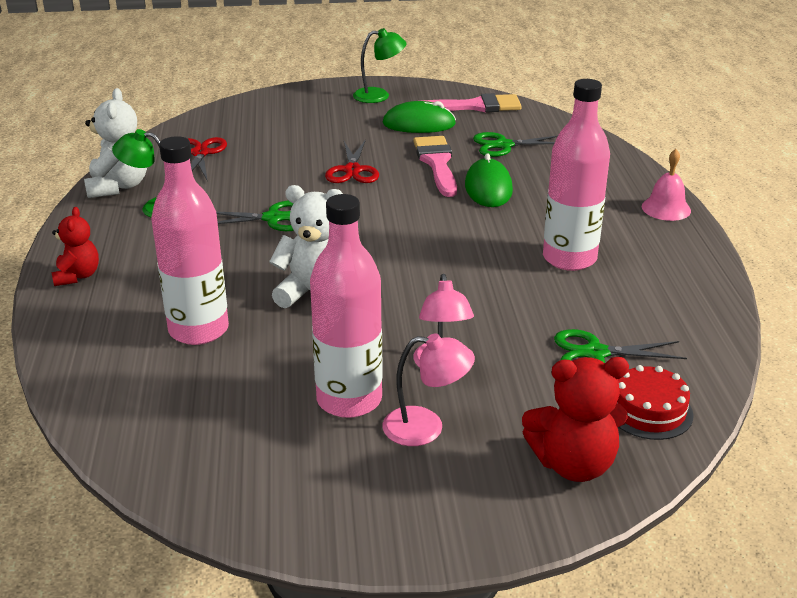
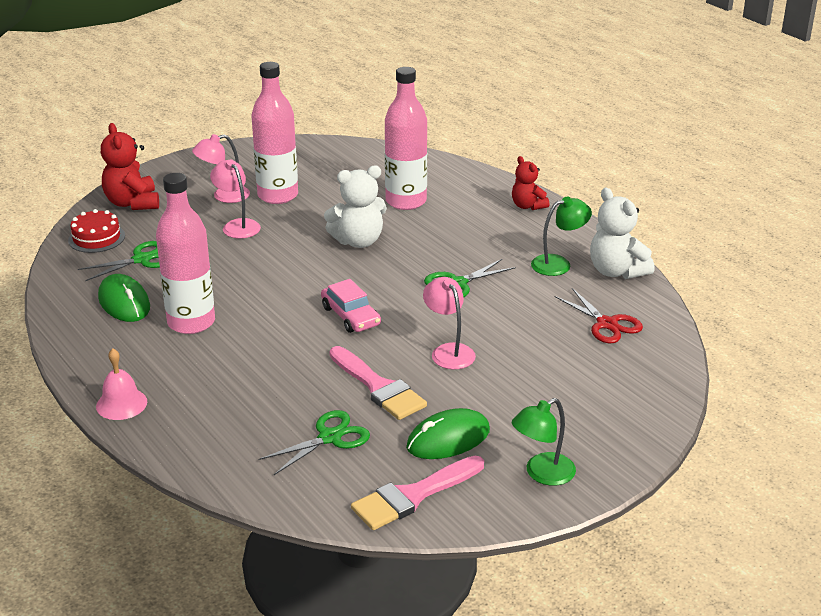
camera: 150 degrees right, 0 degrees up
red scissors [325,139,379,183] -> pink lamp [423,277,476,369]
green mouse [465,153,513,207] -> green mouse moved to [98,274,150,322]
red teddy bear [522,357,629,482] -> red teddy bear turned 75 degrees counterclockwise [101,123,159,210]
none -> pink car [321,279,381,333]

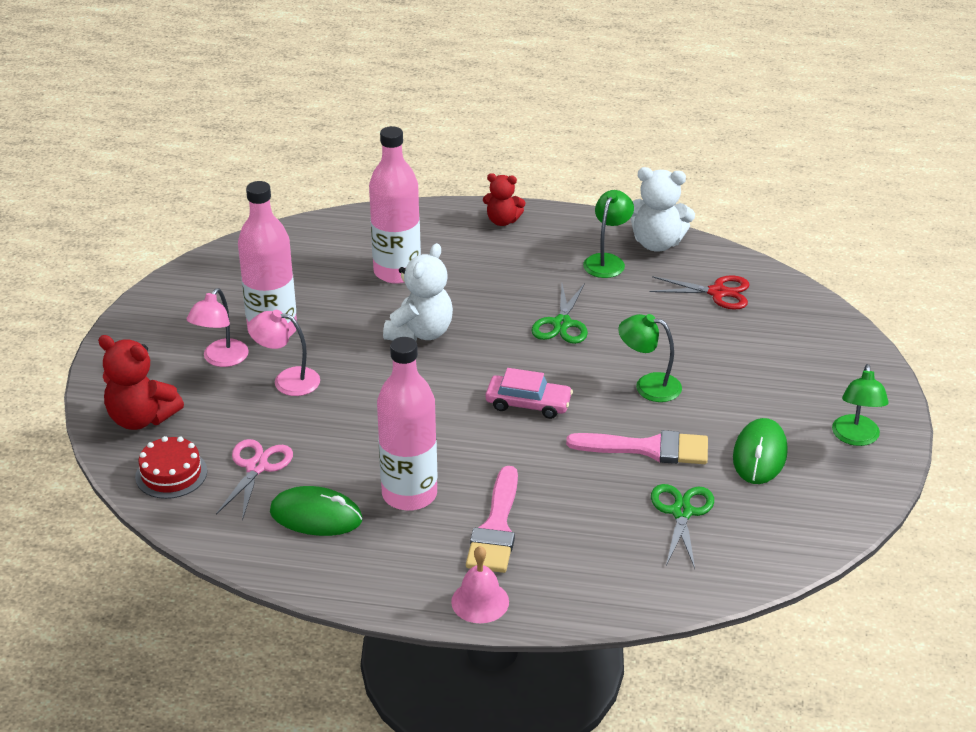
camera: 45 degrees left, 5 degrees up
green scissors [78,241,160,281] -> pink scissors [216,439,293,521]
pink brush [351,456,484,530] -> pink brush moved to [466,466,518,573]
pink lamp [423,277,476,369] -> green lamp [618,314,682,402]

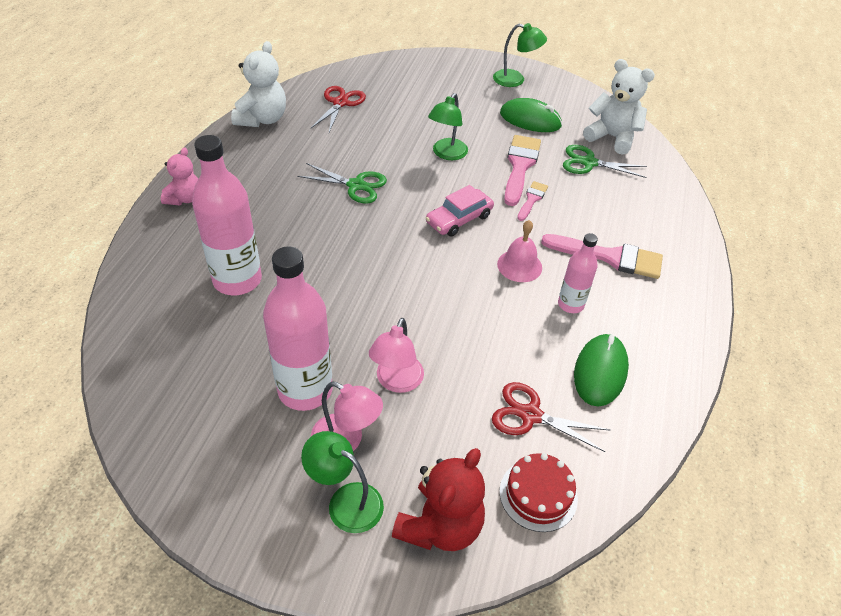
camera: 85 degrees left, 10 degrees up
pink scissors [216,439,293,521] -> red scissors [492,382,611,452]
pink bottle [377,337,437,511] -> pink bottle [558,233,598,313], size x0.55
white teddy bear [383,243,453,341] -> white teddy bear moved to [583,59,655,155]
pink bell [451,546,509,623] -> pink bell moved to [497,220,542,282]
red teddy bear [483,173,526,226] -> pink teddy bear [161,147,198,205]
pink car [486,368,573,419] -> pink car turned 150 degrees counterclockwise [426,185,494,237]
green lamp [583,190,634,278] -> green lamp moved to [301,431,384,533]
none -> pink brush [517,181,548,221]

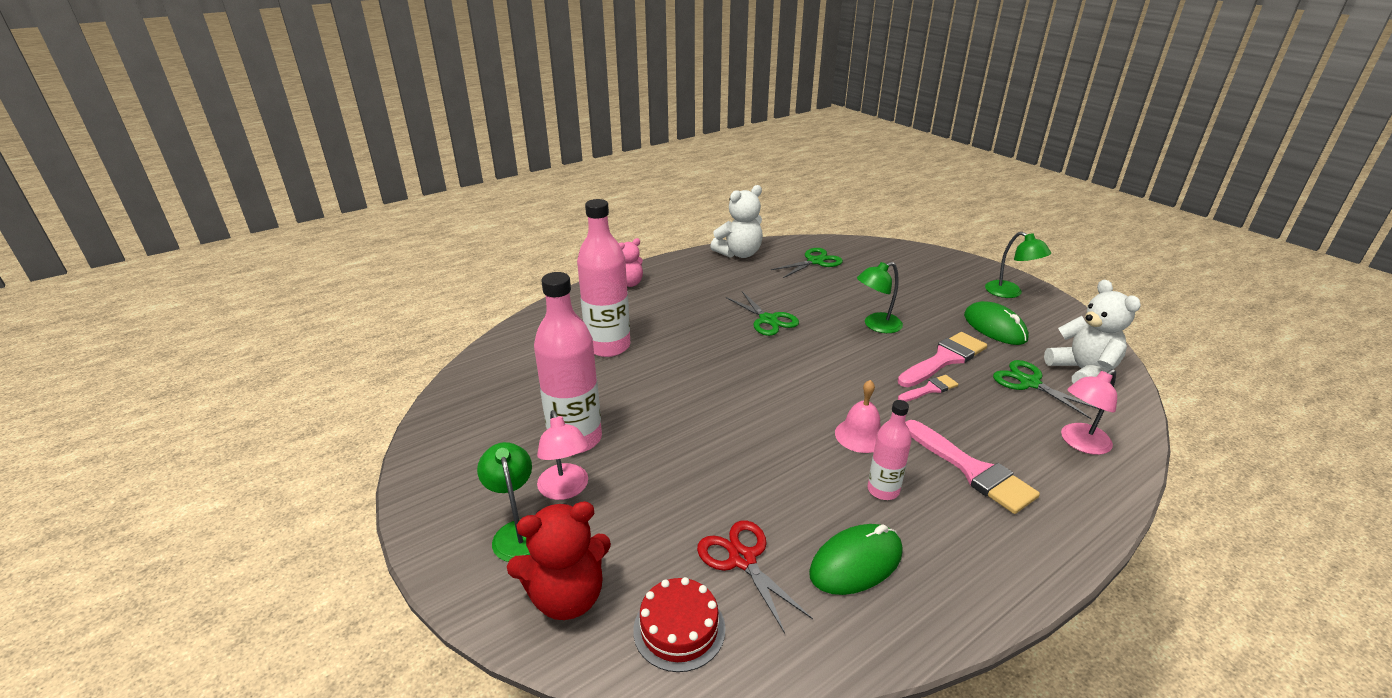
camera: 40 degrees right, 15 degrees down
red scissors [311,86,366,132] -> green scissors [771,248,843,278]
pink lamp [369,318,424,393] -> pink lamp moved to [1061,369,1117,455]
pink car [426,185,494,237] -> none

